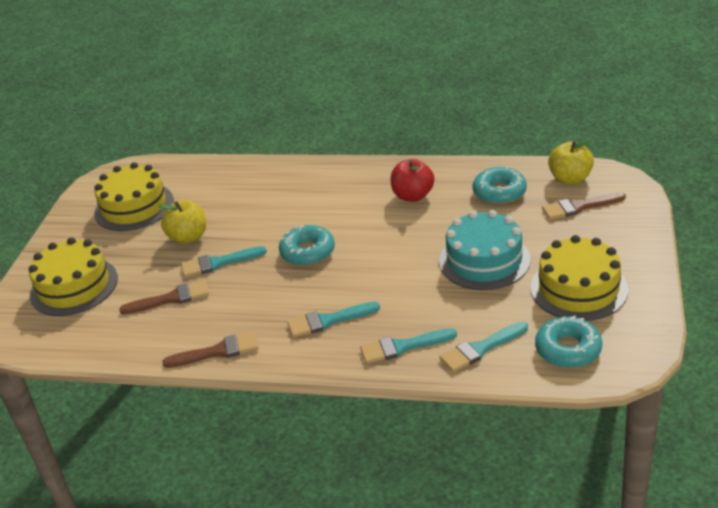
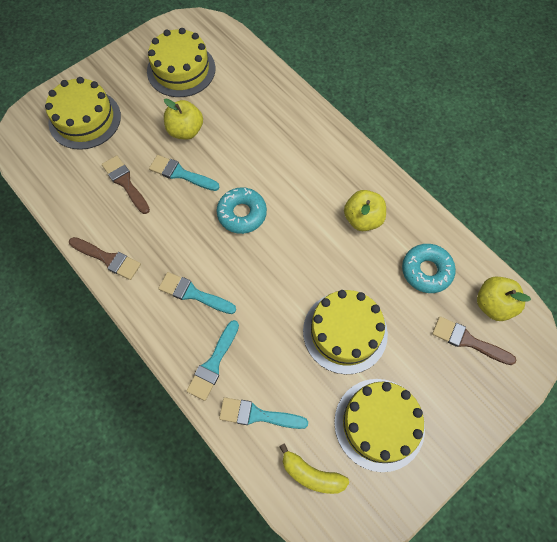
camera: 35 degrees right, 30 degrees up
brown brush [119,280,209,315] -> brown brush turned 150 degrees counterclockwise [102,155,150,214]
turquoise brush [360,328,457,364] -> turquoise brush turned 90 degrees counterclockwise [186,320,239,401]
red apple [391,159,434,202] -> yellow apple [344,190,386,231]
turquoise cake [439,210,531,290] -> yellow cake [303,290,388,374]
turquoise donut [535,316,602,368] -> yellow banana [279,443,349,494]

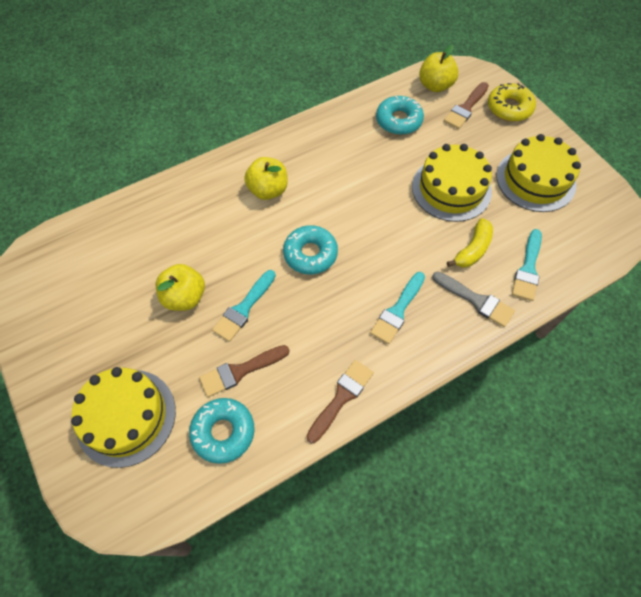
camera: 80 degrees left, 5 degrees down
yellow cake [147,28,215,97] -> none
turquoise brush [186,320,239,401] -> grey brush [432,272,515,327]
yellow banana [279,443,349,494] -> yellow banana moved to [447,218,493,268]
yellow apple [344,190,386,231] -> yellow apple moved to [244,157,288,200]
none -> turquoise donut [189,398,254,464]
none -> yellow donut [488,83,536,122]

